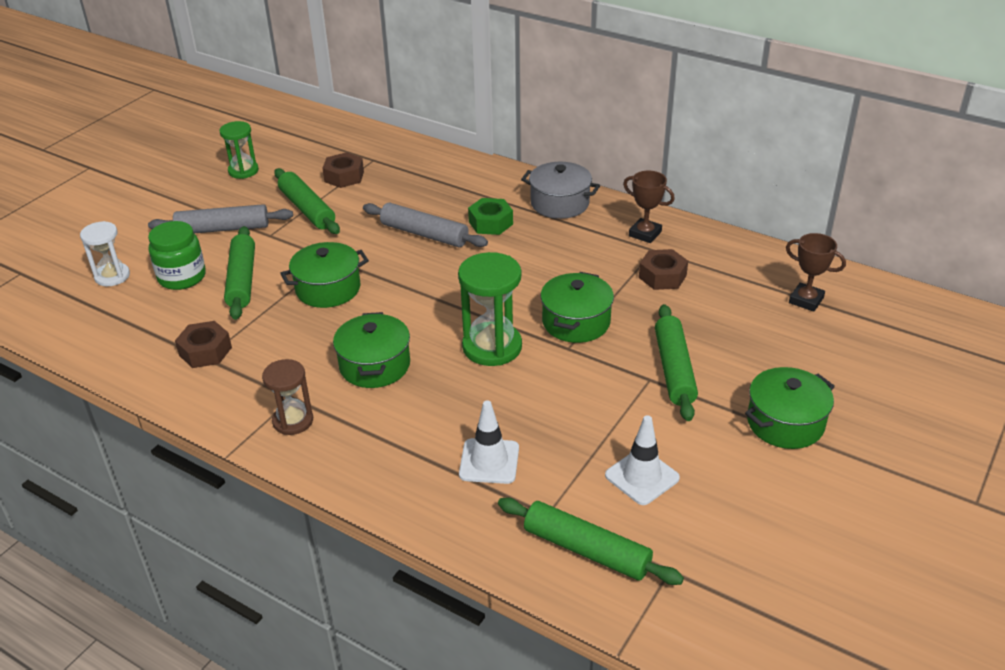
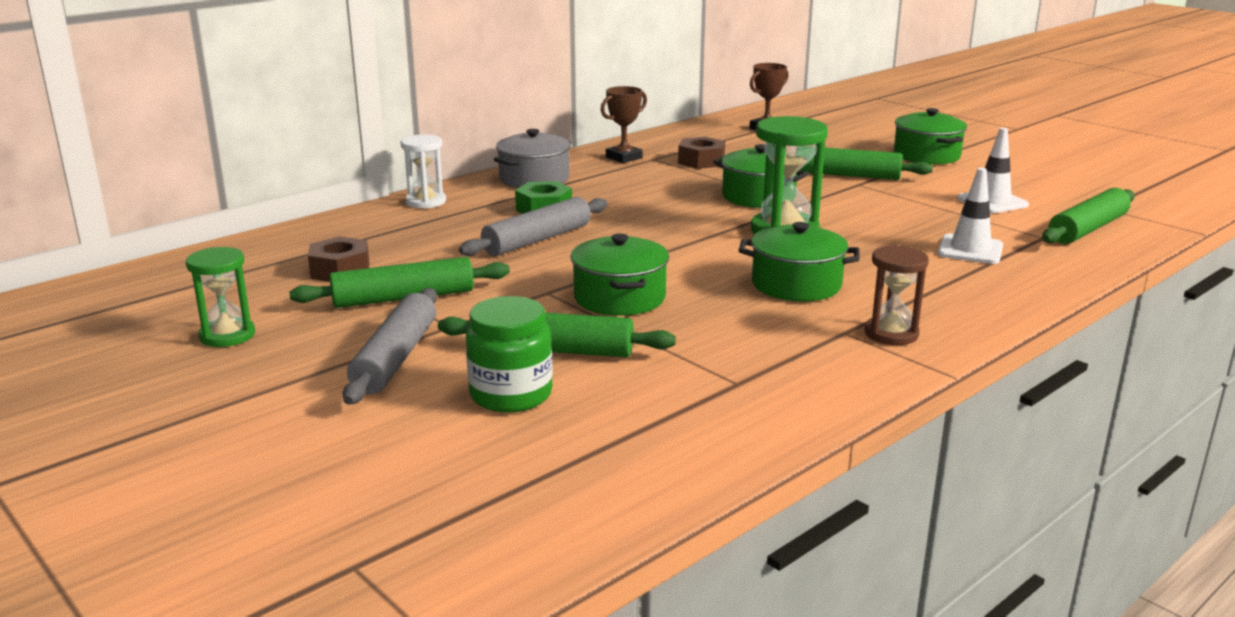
camera: 75 degrees left, 15 degrees down
white hourglass [80,221,130,286] -> white hourglass moved to [401,135,446,209]
brown nut [175,321,232,368] -> none

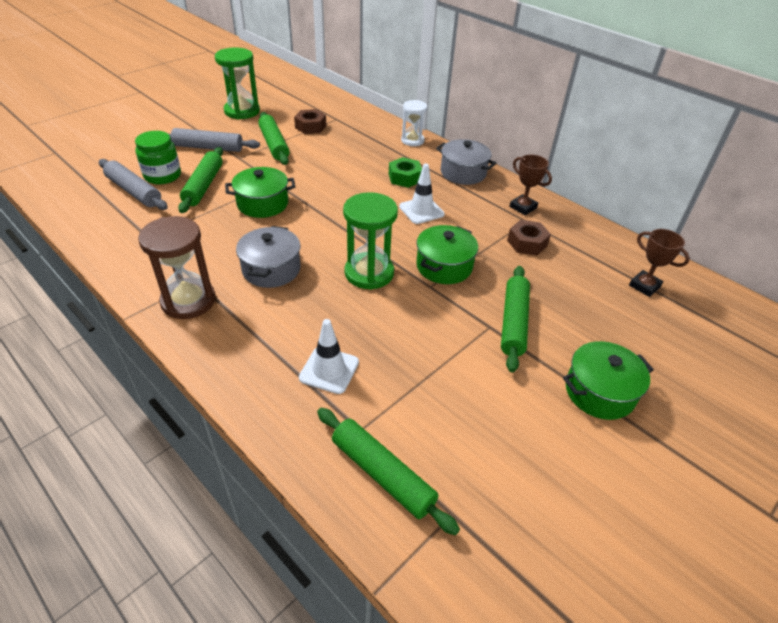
camera: 85 degrees right, 20 degrees up
green hourglass [186,247,255,347] -> green hourglass [215,47,260,119], size x1.58
grey rolling pin [459,197,607,256] -> grey rolling pin moved to [99,159,168,210]
green pot [739,222,860,301] -> grey pot [236,226,301,288]
brown hourglass [865,245,929,345] -> brown hourglass [138,216,216,319], size x1.58
white traffic cone [957,128,1029,213] -> white traffic cone moved to [399,164,445,224]

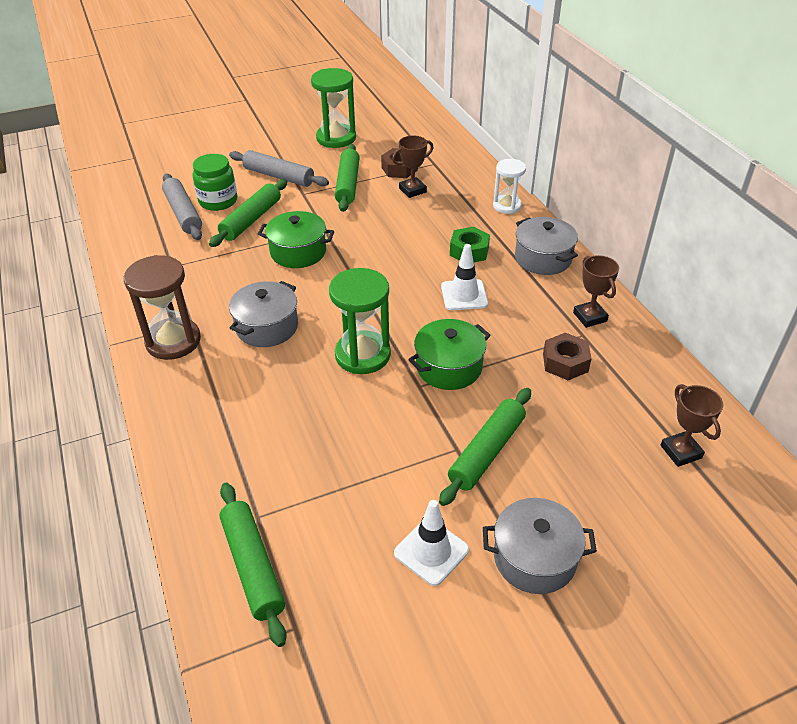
camera: 25 degrees right, 0 degrees up
white traffic cone [299,319,359,394] -> white traffic cone moved to [394,500,469,586]
green pot [563,341,654,420] -> grey pot [483,498,597,594]
none -> brown trophy [392,136,434,198]

